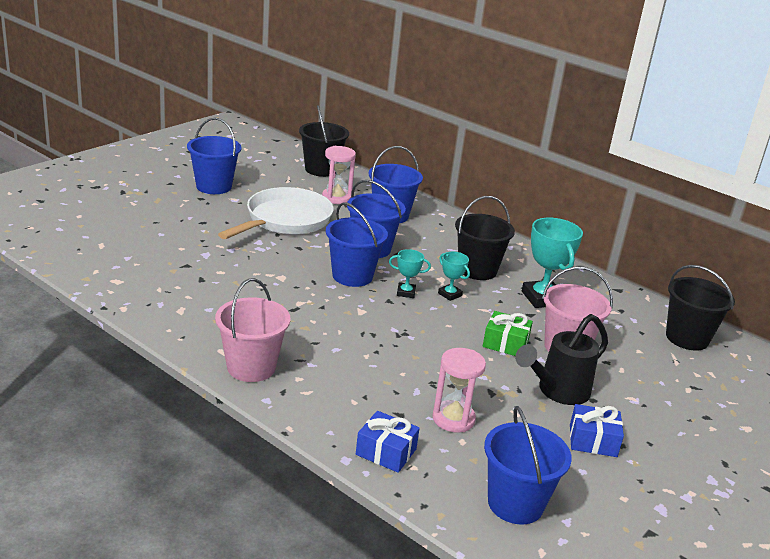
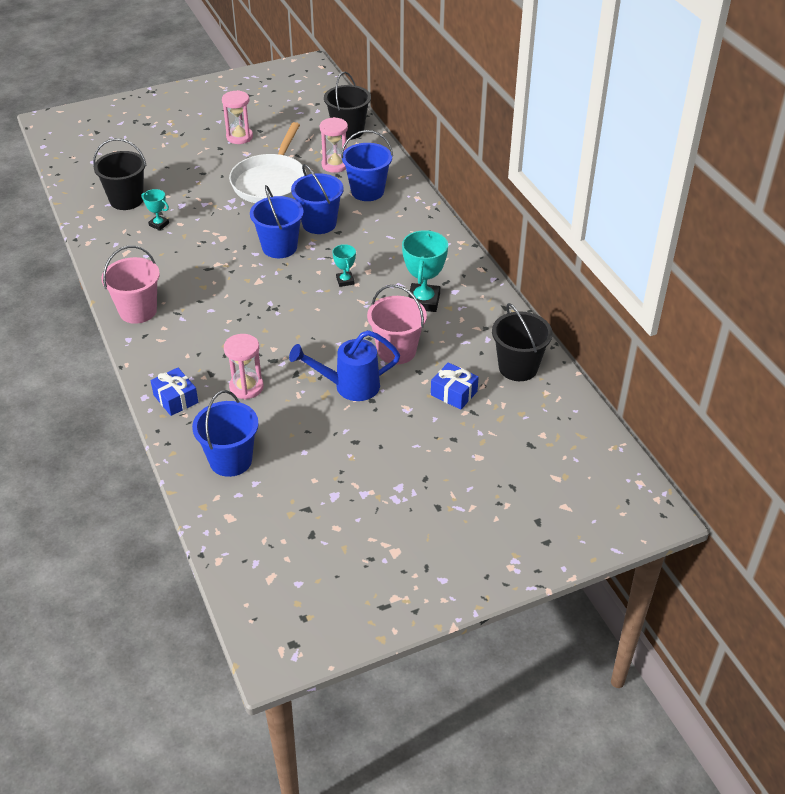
camera: 30 degrees right, 15 degrees up
blue bucket [187,118,242,194] -> pink hourglass [222,90,253,144]
white pan [218,187,334,239] -> white pan turned 135 degrees clockwise [229,122,306,203]
turquoise trophy [389,249,431,298] -> turquoise trophy moved to [142,189,169,230]
black bucket [455,196,515,280] -> black bucket moved to [93,138,147,210]
green gift [483,311,533,356] -> none
black watering can [515,314,608,405] -> blue watering can [289,330,400,401]
blue gift [570,404,624,457] -> blue gift moved to [431,362,479,410]

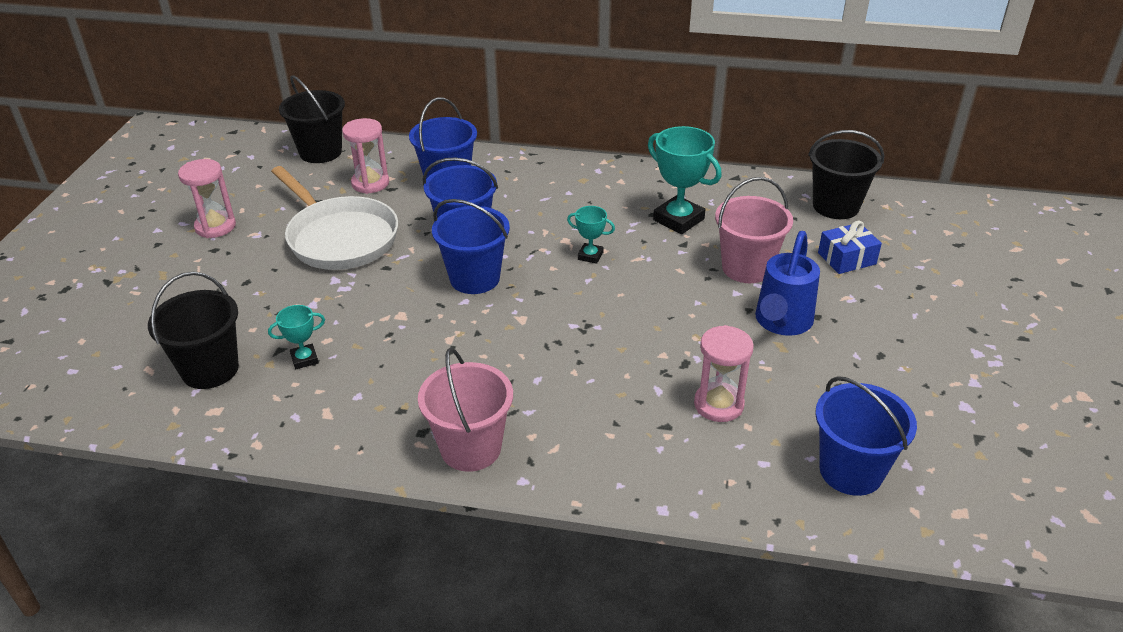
camera: 55 degrees left, 5 degrees down
blue gift [150,368,198,416] -> none

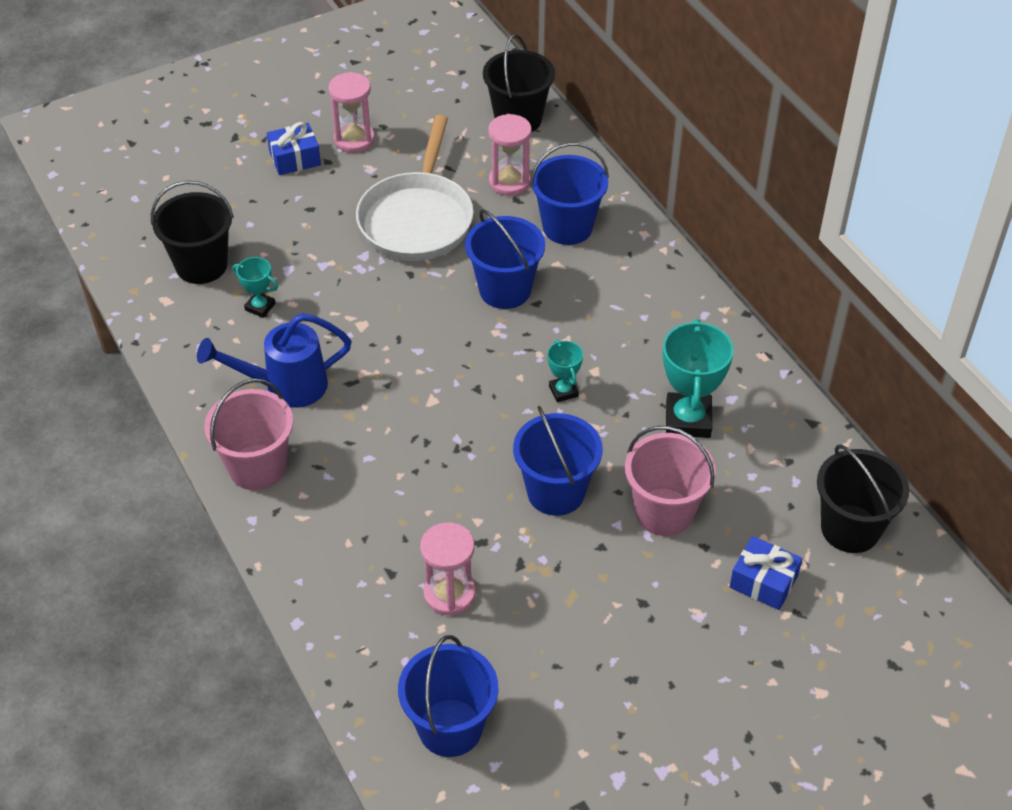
camera: 50 degrees right, 10 degrees up
blue bucket [432,199,510,294] -> blue bucket moved to [513,406,603,516]
blue watering can [755,231,820,336] -> blue watering can moved to [197,313,352,408]
none -> blue gift [267,122,321,175]

